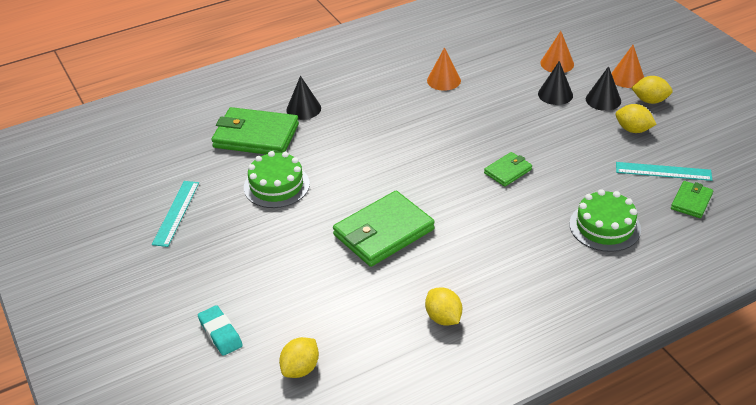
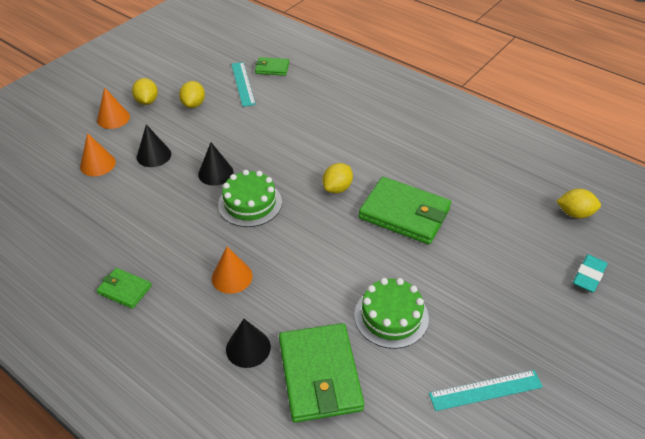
camera: 115 degrees left, 5 degrees up
yellow lemon [425,287,462,326] -> yellow lemon moved to [322,163,353,193]
orange cone [427,47,461,91] -> orange cone moved to [212,246,253,294]
green wallet [484,152,532,187] -> green wallet moved to [96,268,152,309]
green cake [569,189,641,252] -> green cake moved to [218,170,282,227]
black cone [586,66,621,111] -> black cone moved to [198,142,234,186]

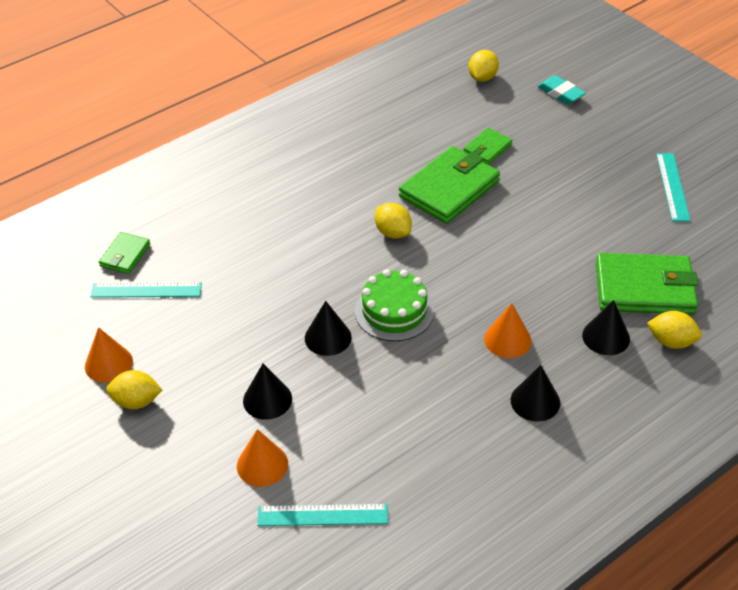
camera: 75 degrees left, 0 degrees up
green wallet [96,268,152,309] -> green wallet moved to [463,128,512,165]
orange cone [97,87,130,129] -> orange cone moved to [85,327,133,383]
yellow lemon [179,81,205,108] -> yellow lemon moved to [647,311,702,349]
green cake [354,278,429,349] -> none
none -> turquoise ruler [257,504,388,526]
none -> black cone [511,365,560,422]

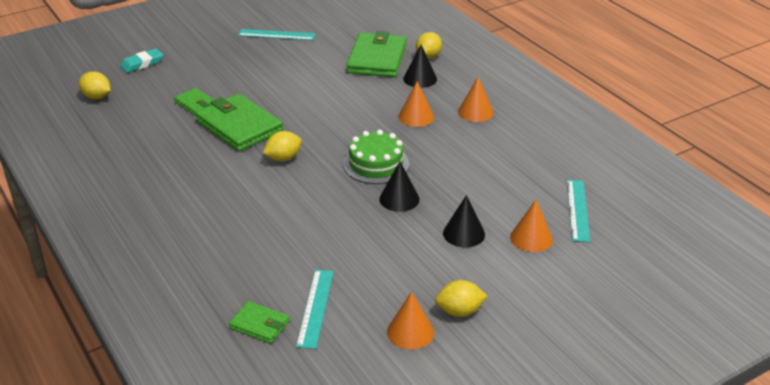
camera: 85 degrees left, 10 degrees down
yellow lemon [106,370,162,409] -> yellow lemon turned 75 degrees clockwise [435,280,487,317]
black cone [511,365,560,422] -> orange cone [458,77,494,122]

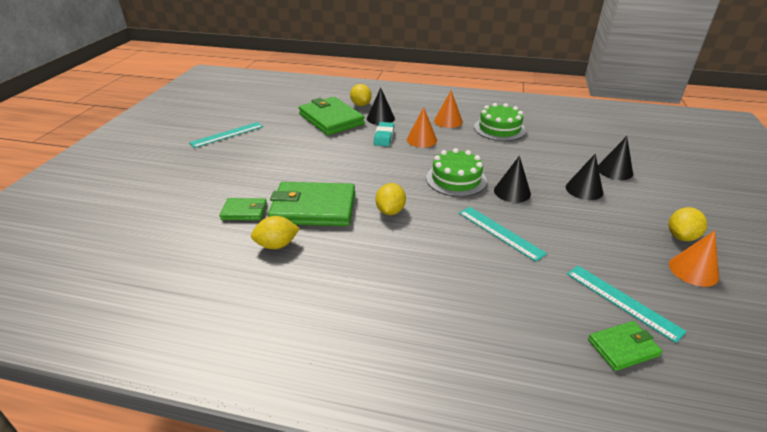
camera: 45 degrees left, 0 degrees up
yellow lemon [79,71,111,99] -> yellow lemon moved to [251,216,300,249]
turquoise eraser [120,48,163,73] -> turquoise eraser moved to [374,122,394,146]
orange cone [510,200,553,252] -> black cone [598,136,633,180]
turquoise ruler [567,180,590,242] -> turquoise ruler moved to [459,207,547,262]
none -> green cake [474,103,526,141]

